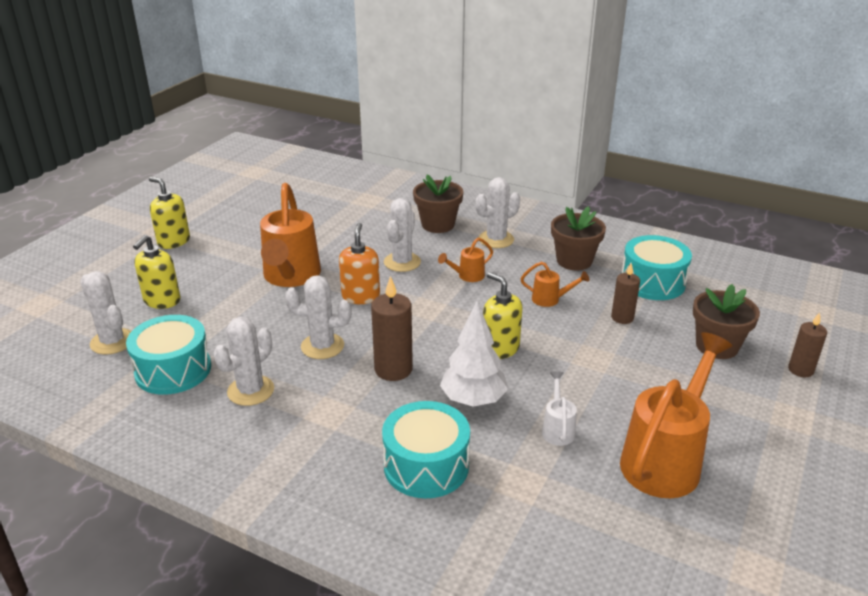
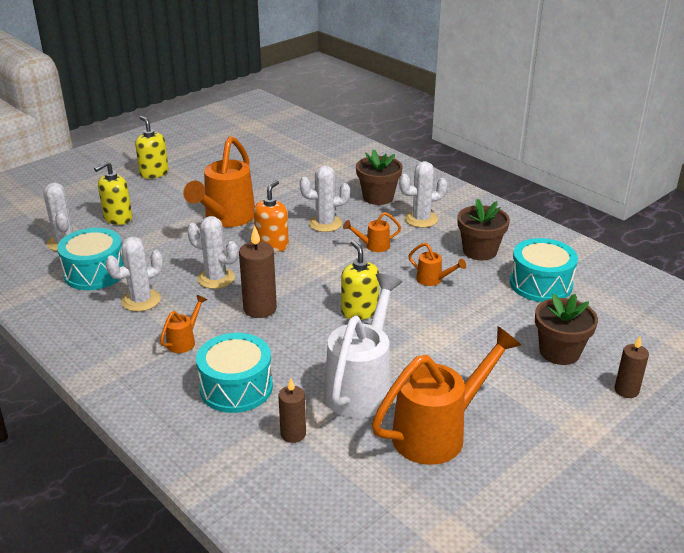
camera: 20 degrees right, 0 degrees up
white cactus [384,198,421,272] -> white cactus turned 45 degrees clockwise [300,165,350,232]
white tree [440,301,508,407] -> none
white watering can [542,371,577,446] -> white watering can [324,274,402,418], size x2.22
brown candle [611,264,640,324] -> brown candle moved to [278,379,306,443]
none -> orange watering can [160,295,207,353]

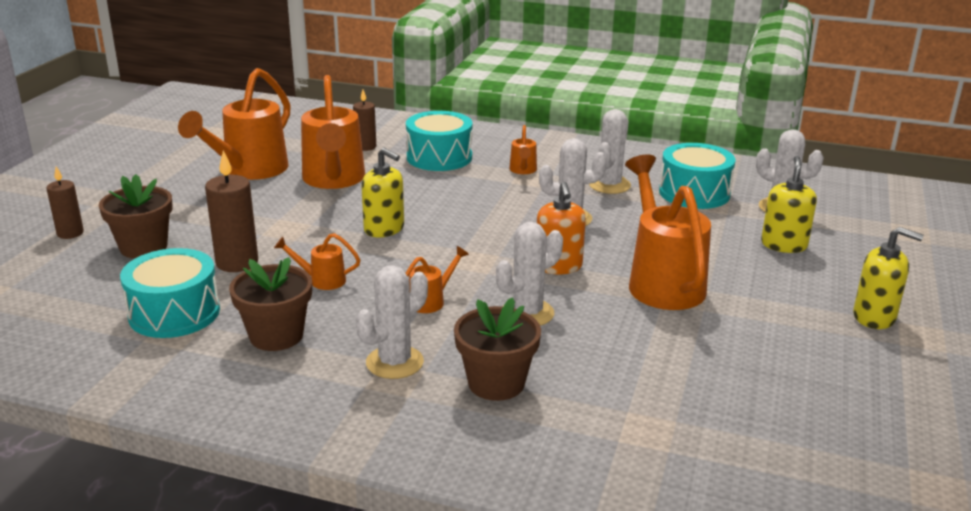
camera: 150 degrees right, 5 degrees down
brown candle [239,226,277,318] -> brown candle moved to [205,151,258,272]
white watering can [324,274,402,418] -> orange watering can [301,75,365,189]

